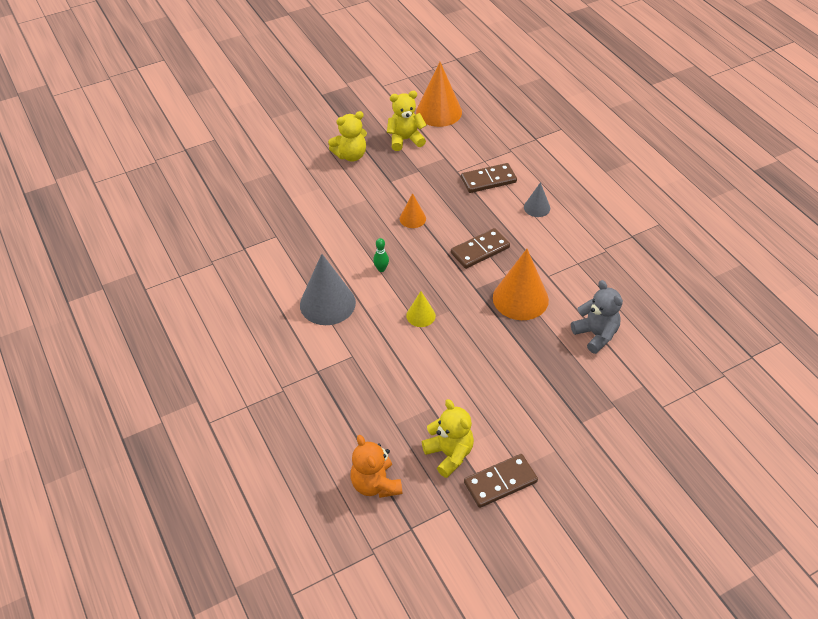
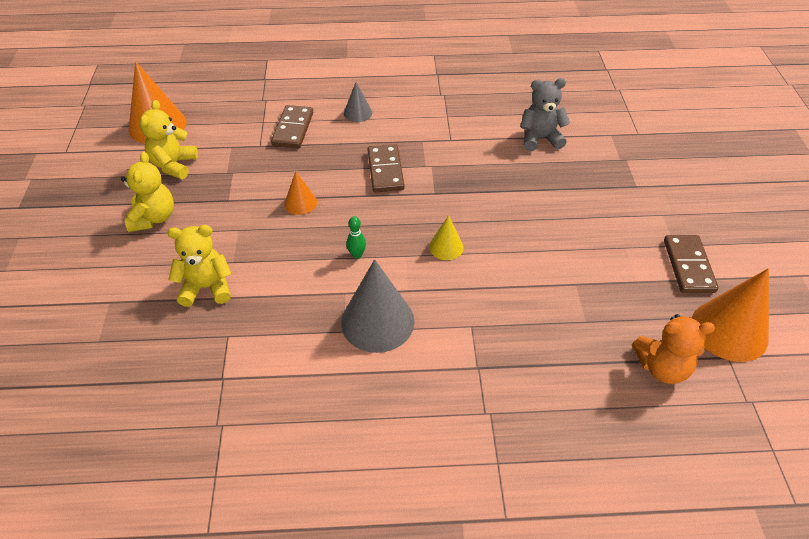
camera: 65 degrees left, 0 degrees up
yellow teddy bear [422,399,474,478] -> yellow teddy bear moved to [167,225,232,307]
orange cone [493,249,549,320] -> orange cone moved to [692,268,769,362]

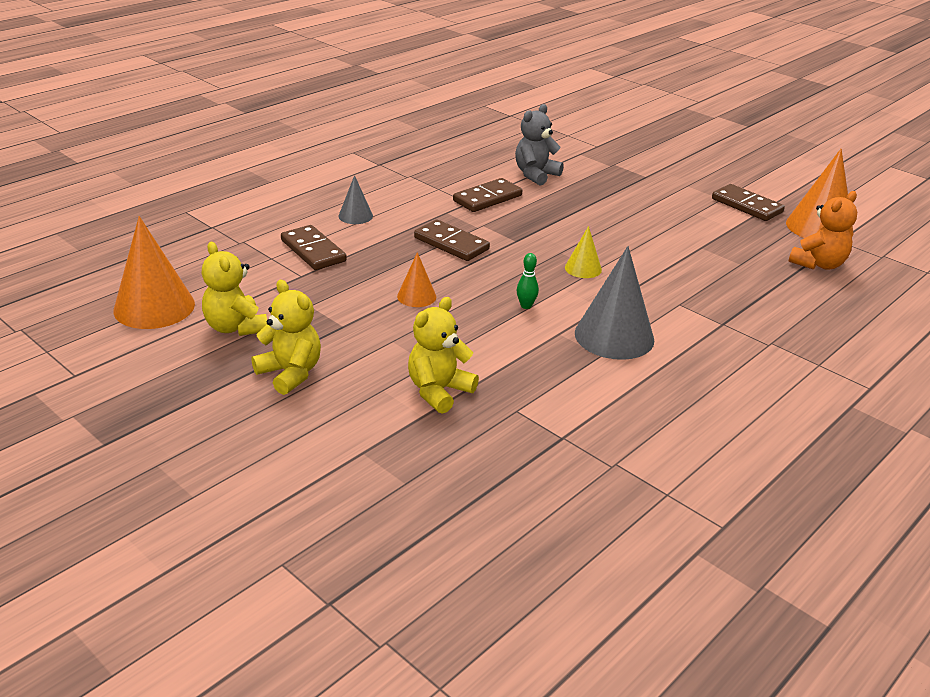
camera: 45 degrees left, 15 degrees down
none -> brown domino [453,178,522,212]

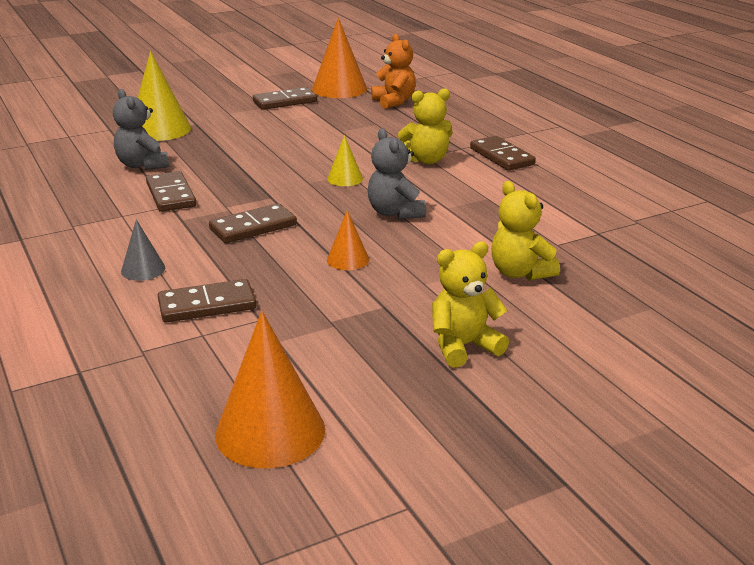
camera: 70 degrees left, 5 degrees down
yellow teddy bear [201,242,267,336] -> yellow teddy bear moved to [398,88,453,164]
green bowling pin [517,253,539,309] -> grey teddy bear [367,128,426,219]
grey cone [575,246,654,360] -> none
none -> yellow cone [138,51,191,141]
none -> brown domino [470,136,536,171]

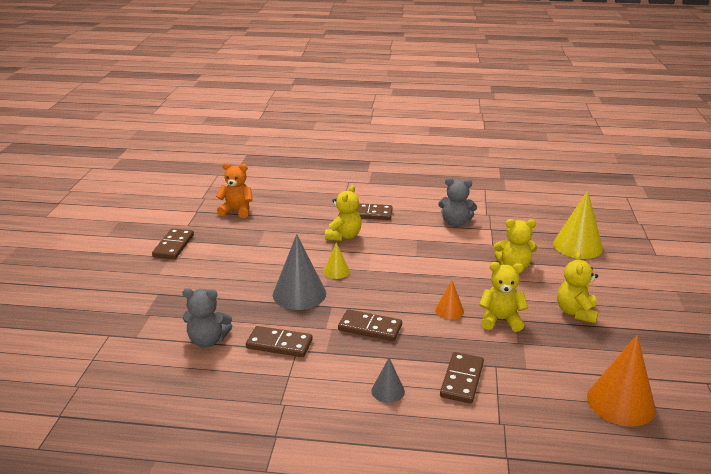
camera: 55 degrees left, 0 degrees up
yellow cone [138,51,191,141] -> yellow cone moved to [553,190,603,259]
brown domino [209,203,297,243] -> brown domino turned 75 degrees counterclockwise [338,309,402,341]
orange cone [312,17,367,98] -> none
grey teddy bear [367,128,426,219] -> grey teddy bear moved to [438,178,477,227]
none -> grey cone [273,234,326,310]
none -> yellow teddy bear [479,262,528,332]

